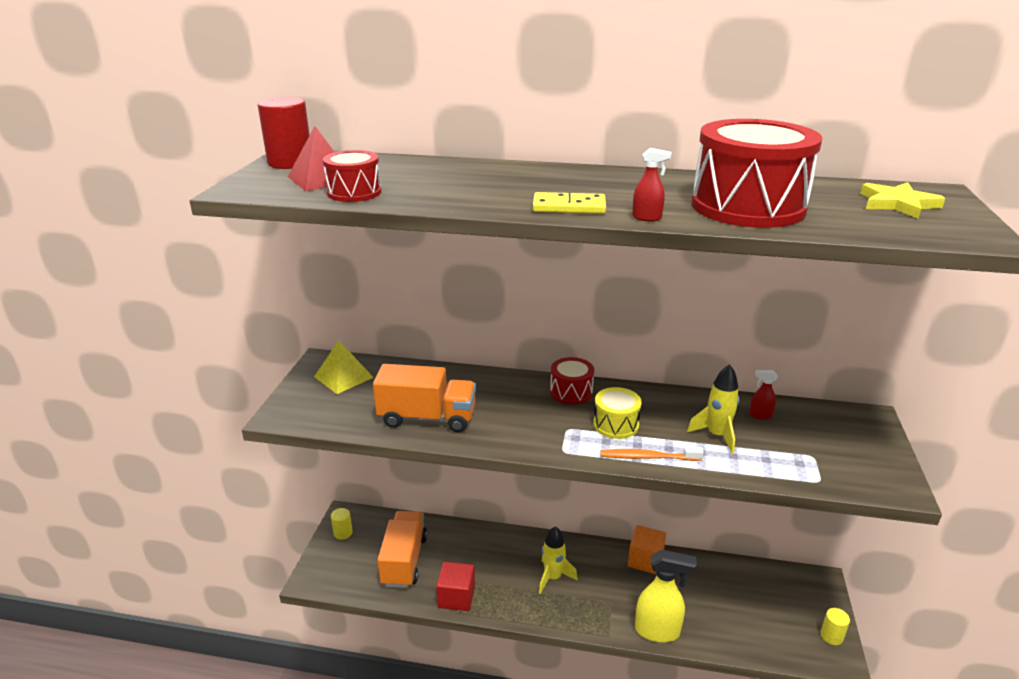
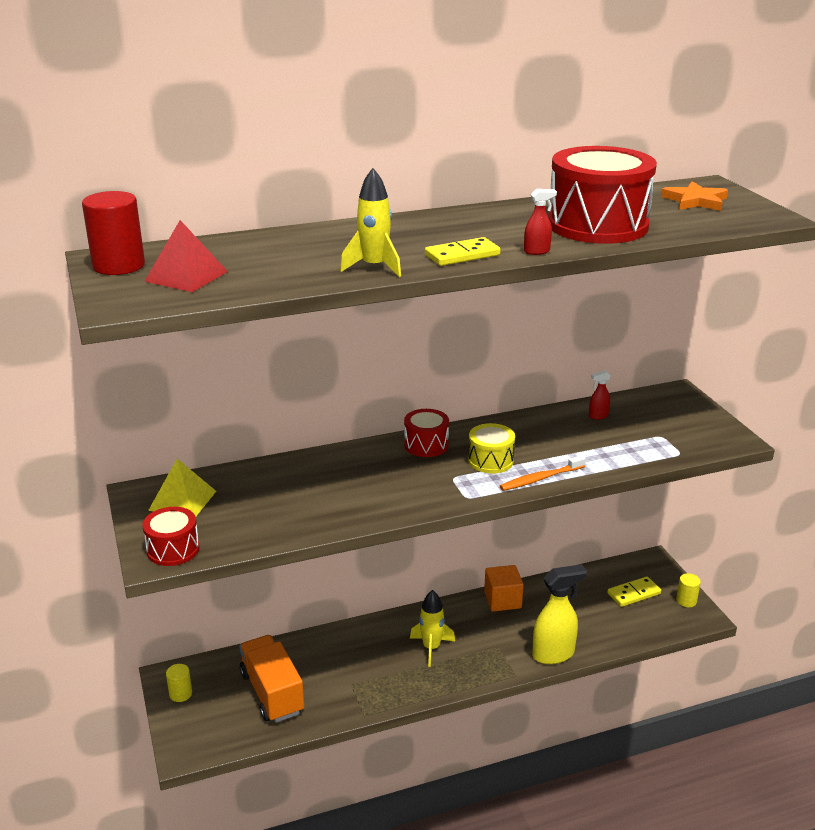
camera: 30 degrees left, 0 degrees up
red drum [323,150,381,202] -> red drum moved to [142,507,200,566]
orange truck [373,364,476,432] -> none
red cube [436,562,475,611] -> none
yellow rocket [687,364,739,454] -> yellow rocket moved to [340,168,401,277]
yellow star [860,182,945,219] -> orange star [661,181,728,211]
none -> yellow domino [607,576,661,607]

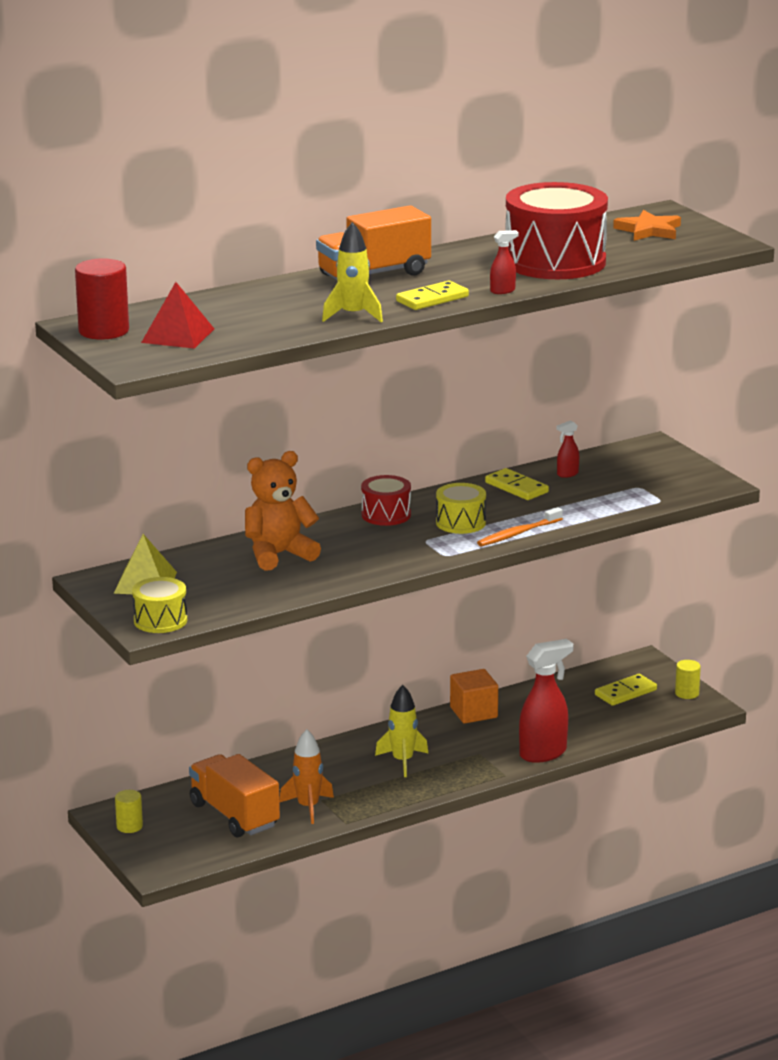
camera: 10 degrees left, 5 degrees down
red drum [142,507,200,566] -> yellow drum [132,577,187,633]
yellow spray bottle [532,564,587,664] -> red spray bottle [519,639,573,763]
none -> orange teddy bear [245,451,321,571]
none -> orange rocket [279,729,334,824]
none -> orange truck [316,205,431,280]
none -> yellow domino [485,468,549,500]

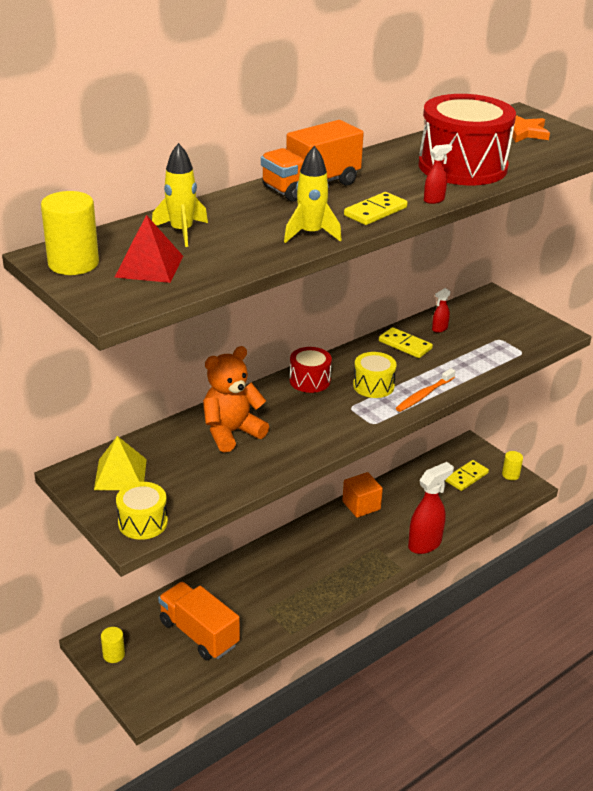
camera: 10 degrees left, 10 degrees up
red cylinder [75,258,129,340] -> yellow cylinder [41,191,99,275]
orange rocket [279,729,334,824] -> none
yellow rocket [375,685,429,777] -> yellow rocket moved to [152,143,208,247]

